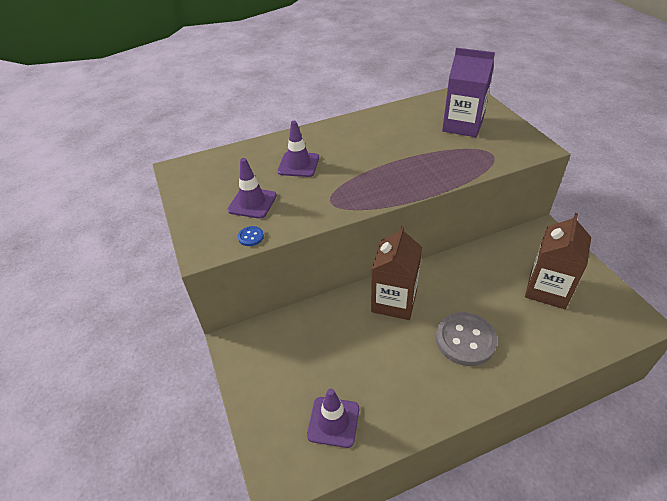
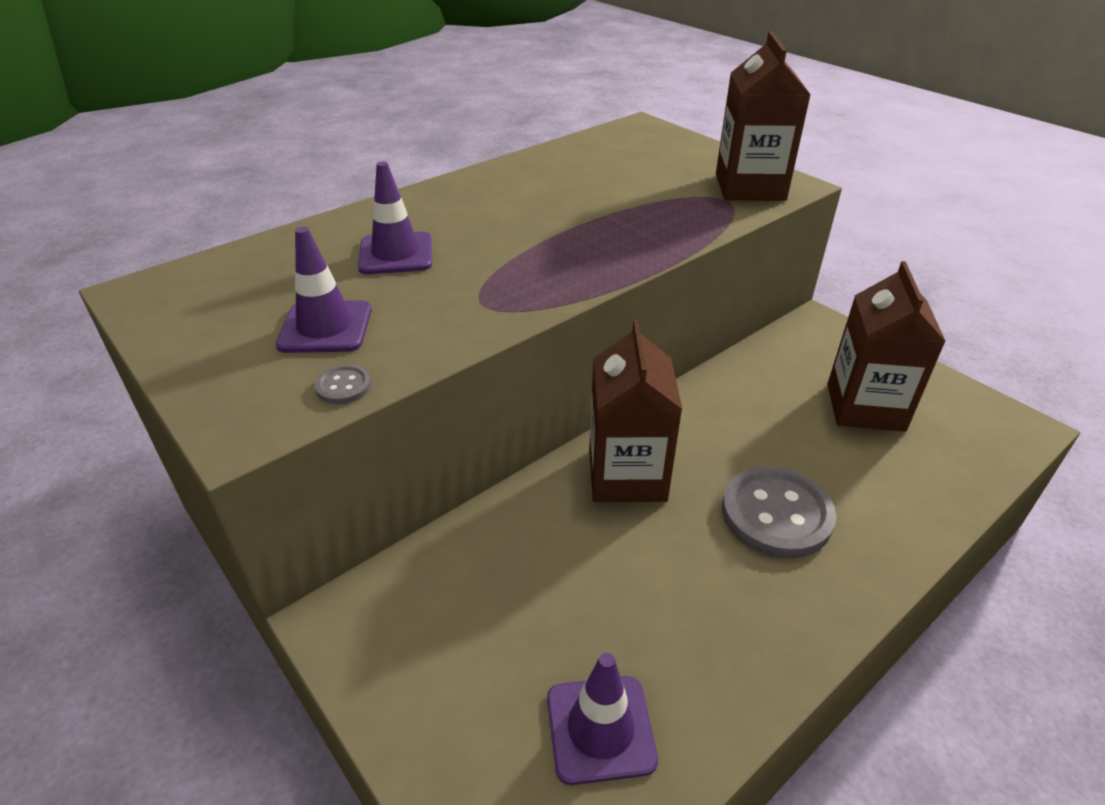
camera: 20 degrees left, 5 degrees down
blue button [238,226,264,246] -> grey button [315,365,371,404]
purple carton [442,48,495,137] -> none
none -> brown carton [716,31,811,201]

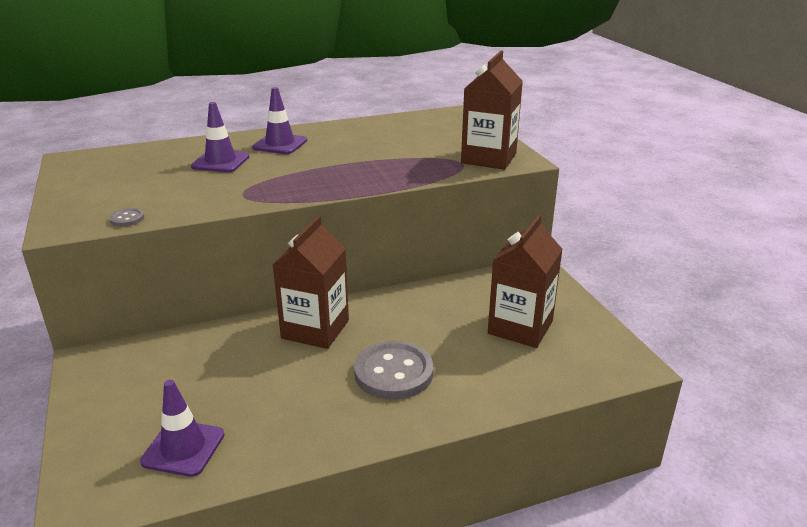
camera: 20 degrees right, 10 degrees down
purple traffic cone [276,227,372,353] -> purple traffic cone moved to [252,87,307,154]

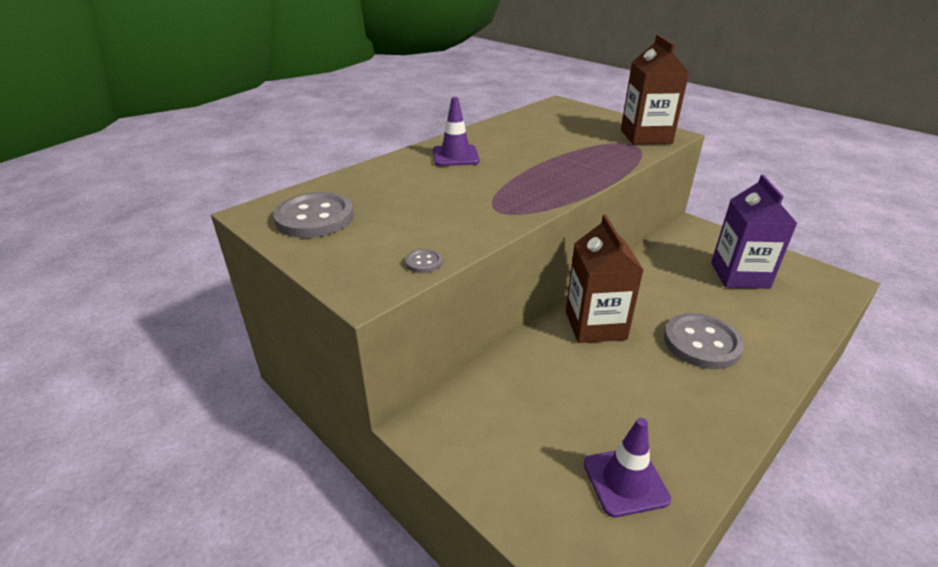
camera: 25 degrees left, 5 degrees up
purple traffic cone [191,102,249,172] -> none
brown carton [488,215,563,348] -> purple carton [711,175,798,289]
none -> grey button [273,192,354,238]

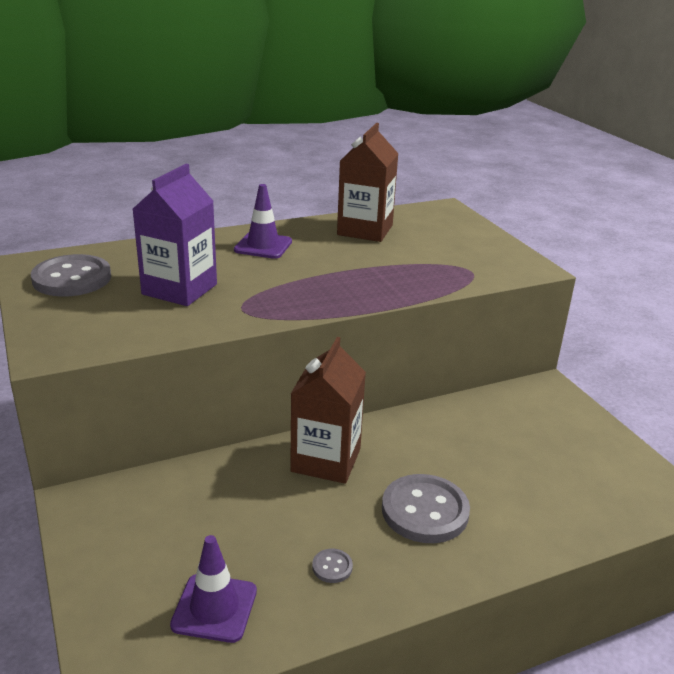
camera: 20 degrees right, 5 degrees down
grey button [405,249,442,273] -> grey button moved to [312,549,353,583]
brown carton [621,35,689,145] -> brown carton moved to [337,123,398,242]
purple carton [711,175,798,289] -> purple carton moved to [133,164,217,306]

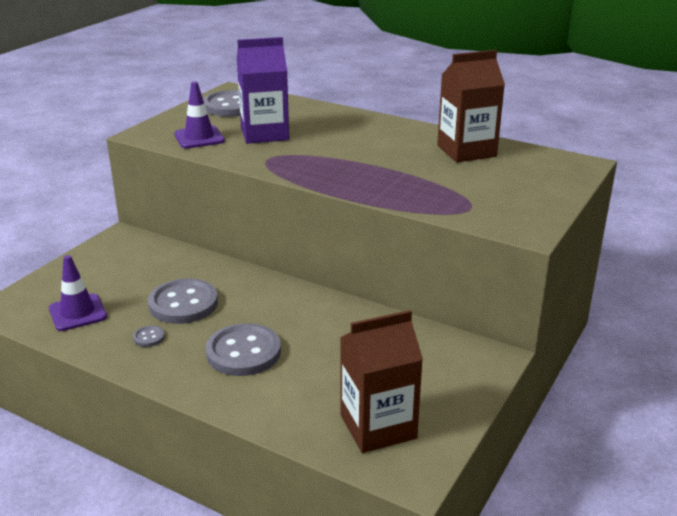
camera: 55 degrees right, 0 degrees up
purple traffic cone [234,184,292,259] -> purple traffic cone moved to [174,82,225,149]
brown carton [290,337,366,484] -> brown carton moved to [340,310,423,453]
none -> grey button [148,279,218,324]

